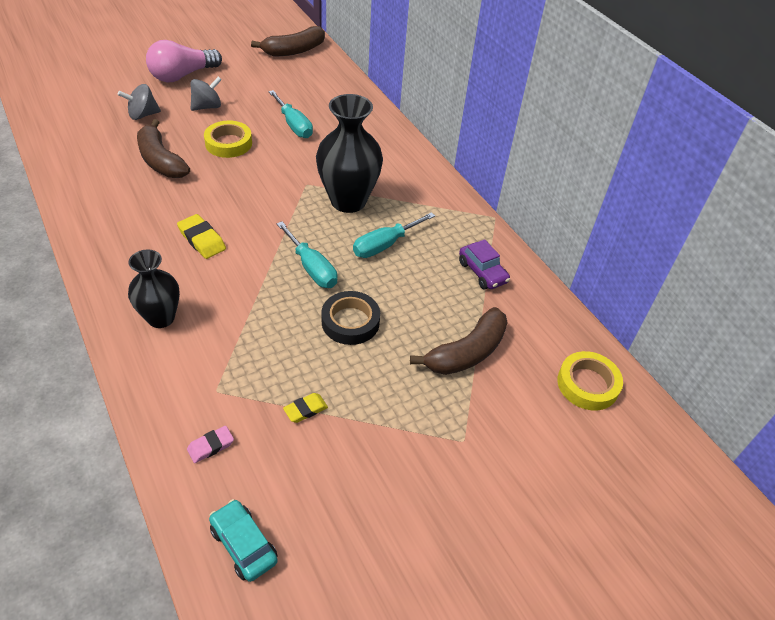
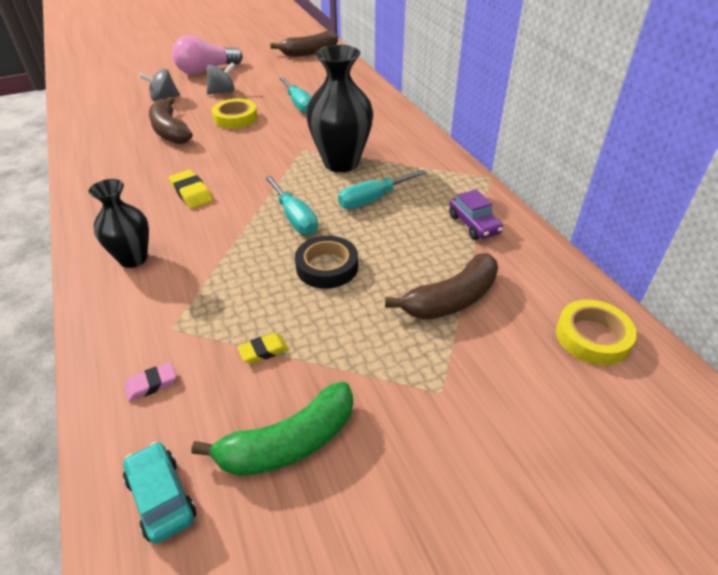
camera: 10 degrees right, 5 degrees down
none -> green banana [191,382,353,476]

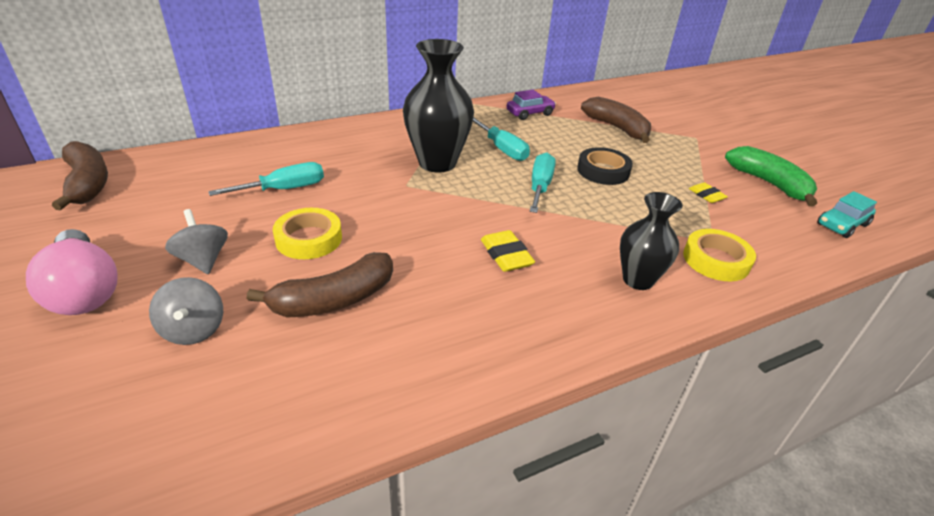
camera: 95 degrees left, 5 degrees down
pink eraser [124,362,176,402] -> none
yellow eraser [169,170,213,209] -> yellow eraser turned 75 degrees counterclockwise [481,230,535,272]
turquoise screwdriver [265,176,318,235] -> turquoise screwdriver turned 45 degrees counterclockwise [529,153,556,213]
yellow tape [556,300,637,365] -> yellow tape moved to [683,229,756,281]

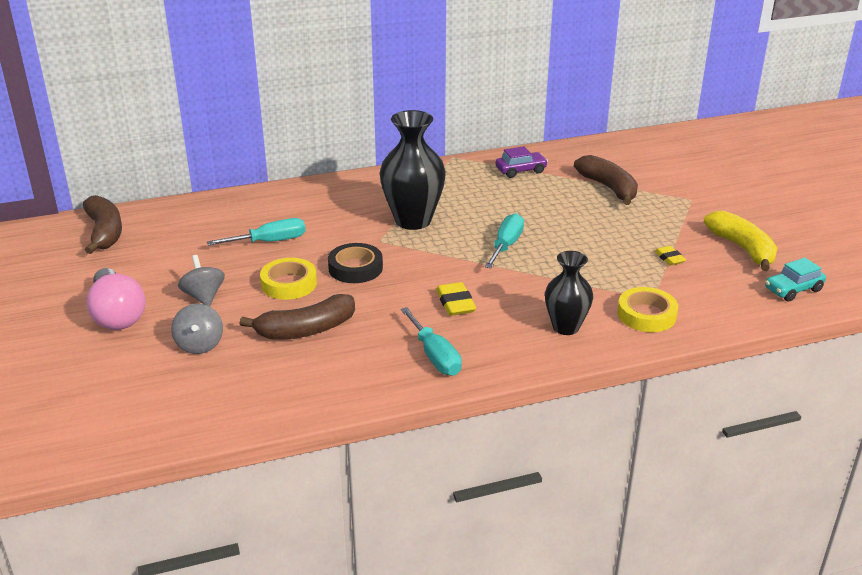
camera: 10 degrees right, 5 degrees down
turquoise screwdriver [473,117,530,161] -> turquoise screwdriver moved to [401,307,462,376]
black tape [577,147,633,185] -> black tape moved to [328,243,383,283]
green banana [725,146,817,207] -> yellow banana [704,211,777,271]

